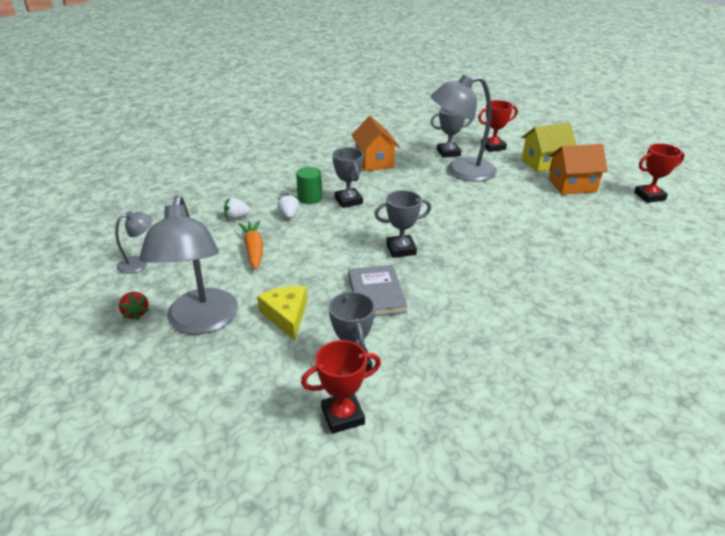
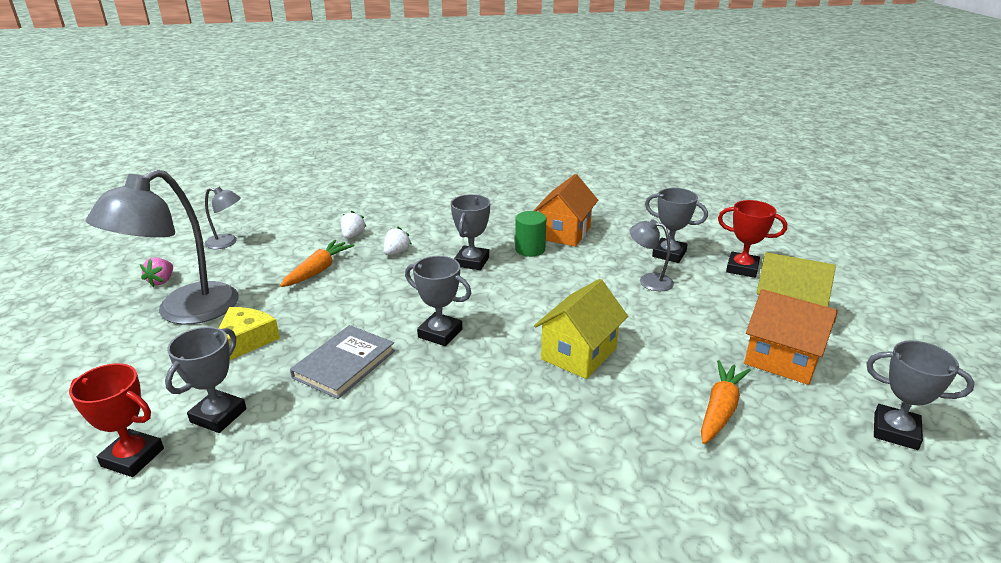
camera: 40 degrees right, 5 degrees down
red strawberry [119,292,149,320] -> pink strawberry [140,258,173,287]
white strawberry [224,198,251,220] -> white strawberry turned 75 degrees clockwise [340,211,366,239]
green cylinder [296,167,322,204] -> green cylinder moved to [515,211,546,257]
grey lamp [431,74,497,182] -> grey lamp [629,219,674,291], size x0.47
red trophy [634,143,685,203] -> grey trophy [866,340,975,450]
none -> yellow house [534,279,628,379]
none -> orange carrot [701,360,751,444]

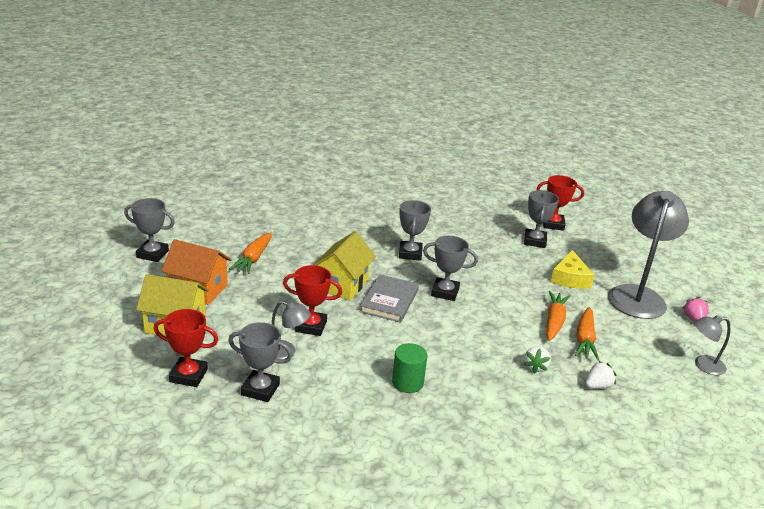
camera: 165 degrees right, 0 degrees up
grey book [290,325,395,399] -> grey book moved to [360,274,419,323]
white strawberry [340,211,366,239] -> white strawberry turned 120 degrees counterclockwise [585,361,616,389]
grey trophy [451,194,490,270] -> grey trophy moved to [399,200,431,261]
orange house [533,174,598,247] -> none
none -> red trophy [283,265,342,336]
none -> orange carrot [546,291,571,341]

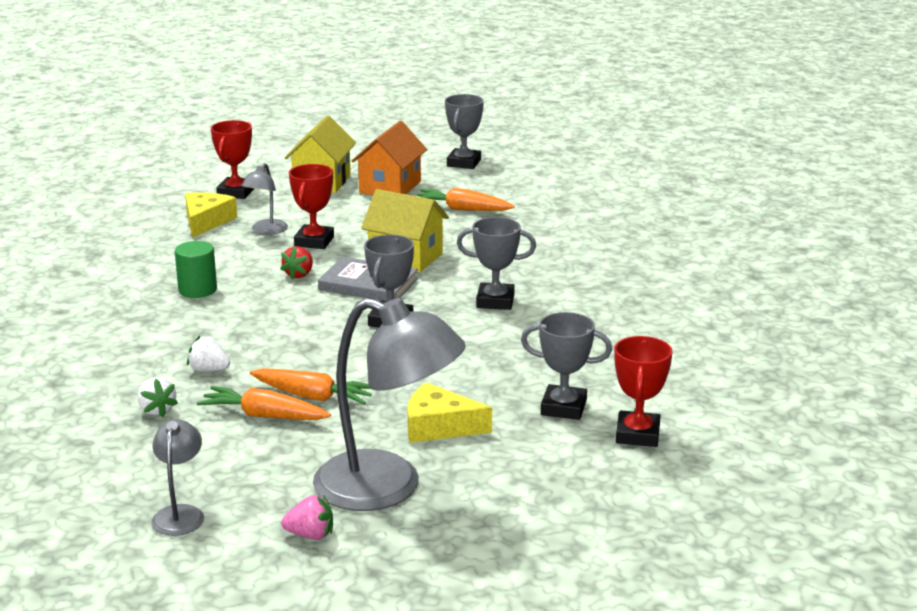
camera: 95 degrees right, 5 degrees down
grey trophy [228,322,292,402] -> yellow cheese [185,193,237,238]
none -> red strawberry [280,246,313,279]

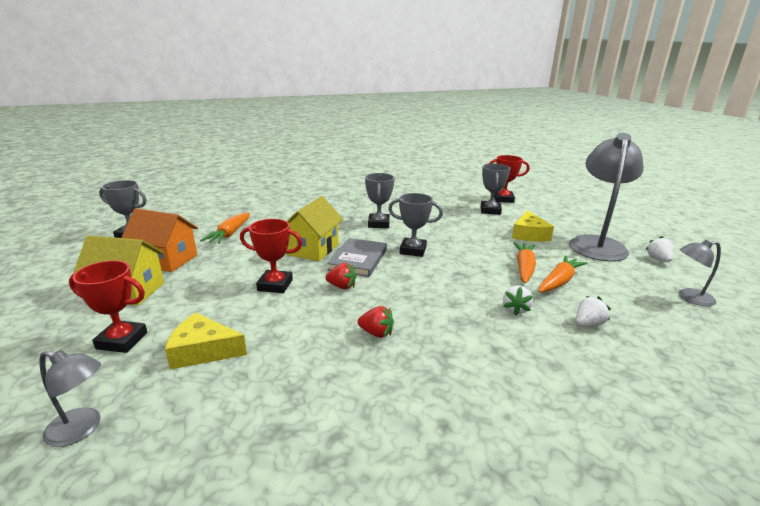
camera: 95 degrees left, 0 degrees up
green cylinder [175,241,217,298] -> red strawberry [358,306,394,338]
orange carrot [197,386,331,420] -> orange carrot turned 150 degrees counterclockwise [539,255,588,292]
grey lamp [241,163,288,235] -> grey lamp moved to [39,350,101,447]
pink strawberry [281,495,333,540] -> white strawberry [645,236,673,262]

